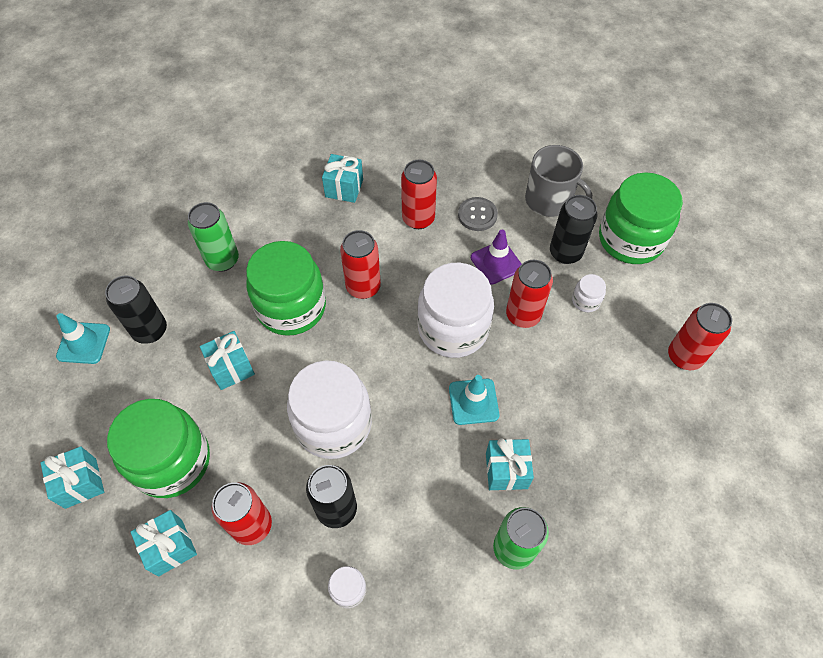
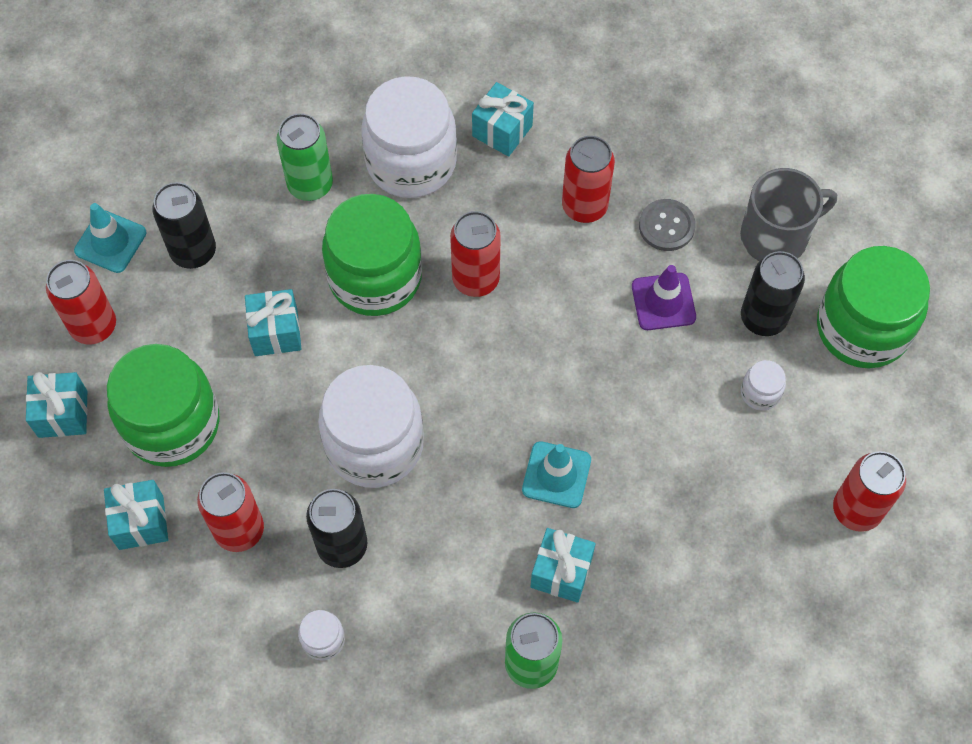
camera: 20 degrees right, 5 degrees up
white jar [417,263,494,358] -> white jar moved to [361,76,457,198]
red can [506,260,553,328] -> red can moved to [46,260,116,344]
grey mug [525,145,592,217] -> grey mug turned 75 degrees counterclockwise [740,168,837,261]

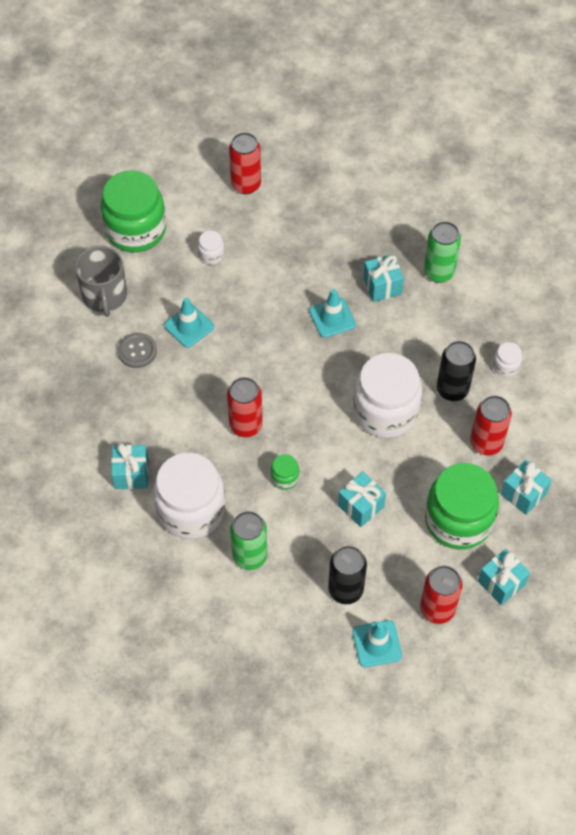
camera: 125 degrees left, 5 degrees down
green jar [322,194,422,316] -> green jar [270,454,299,490], size x0.42
red can [562,136,615,223] -> none
purple traffic cone [632,265,696,330] -> turquoise traffic cone [164,298,214,348]
grey mug [740,168,837,261] -> grey mug turned 135 degrees counterclockwise [75,246,127,317]
black can [741,251,805,336] -> none

